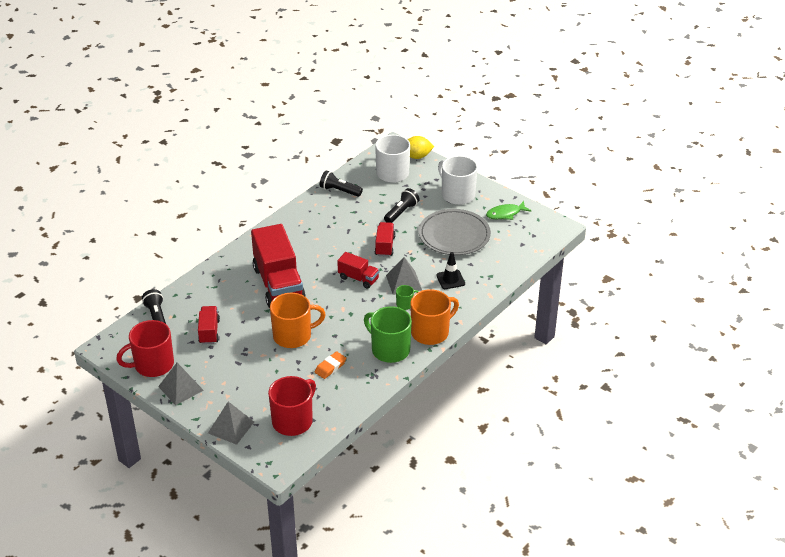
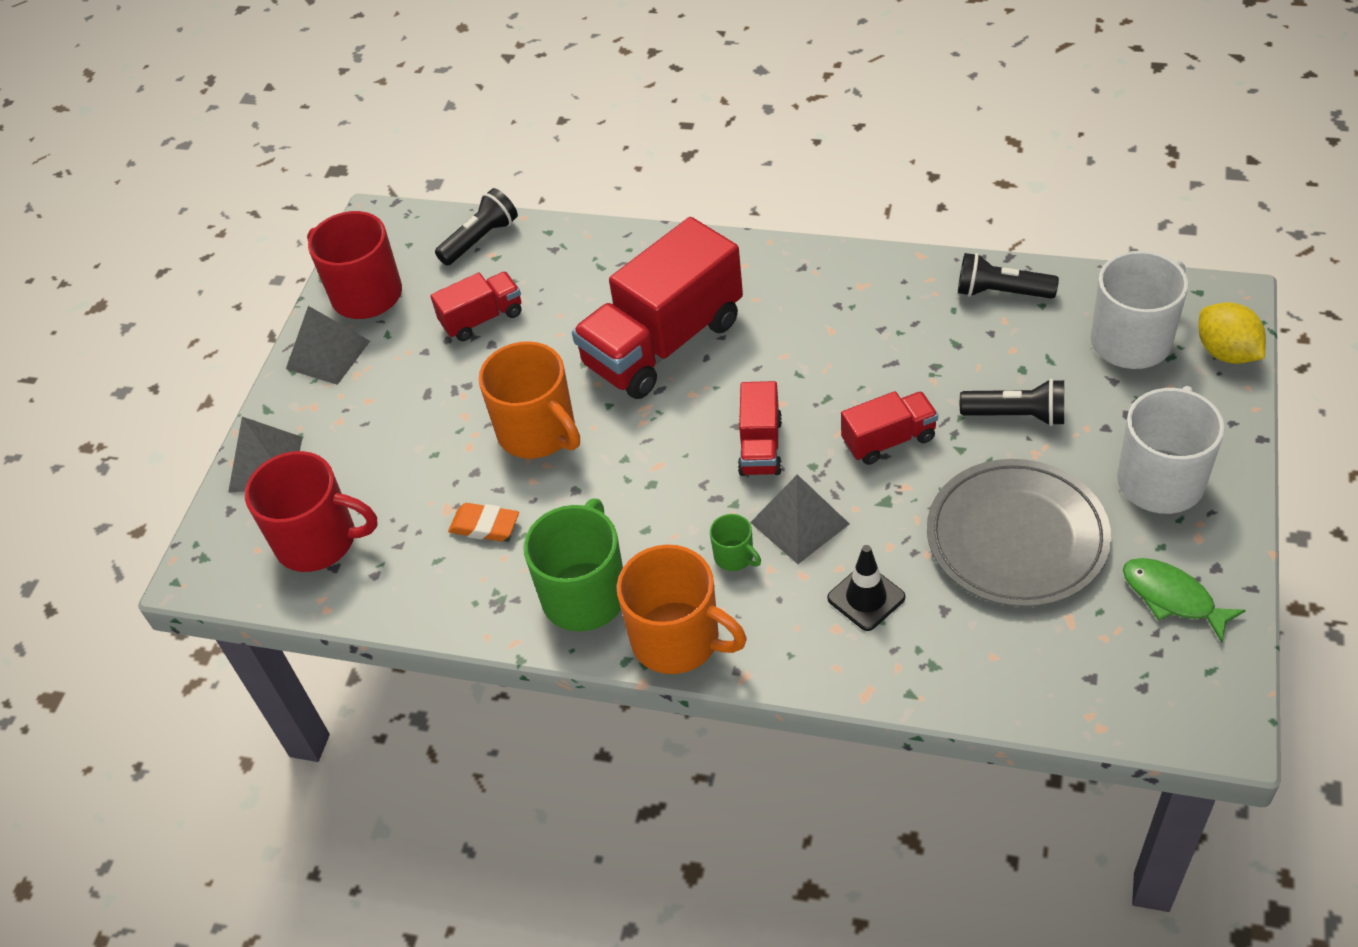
camera: 70 degrees right, 10 degrees up
black flashlight [320,170,363,197] -> black flashlight turned 75 degrees counterclockwise [958,253,1059,299]

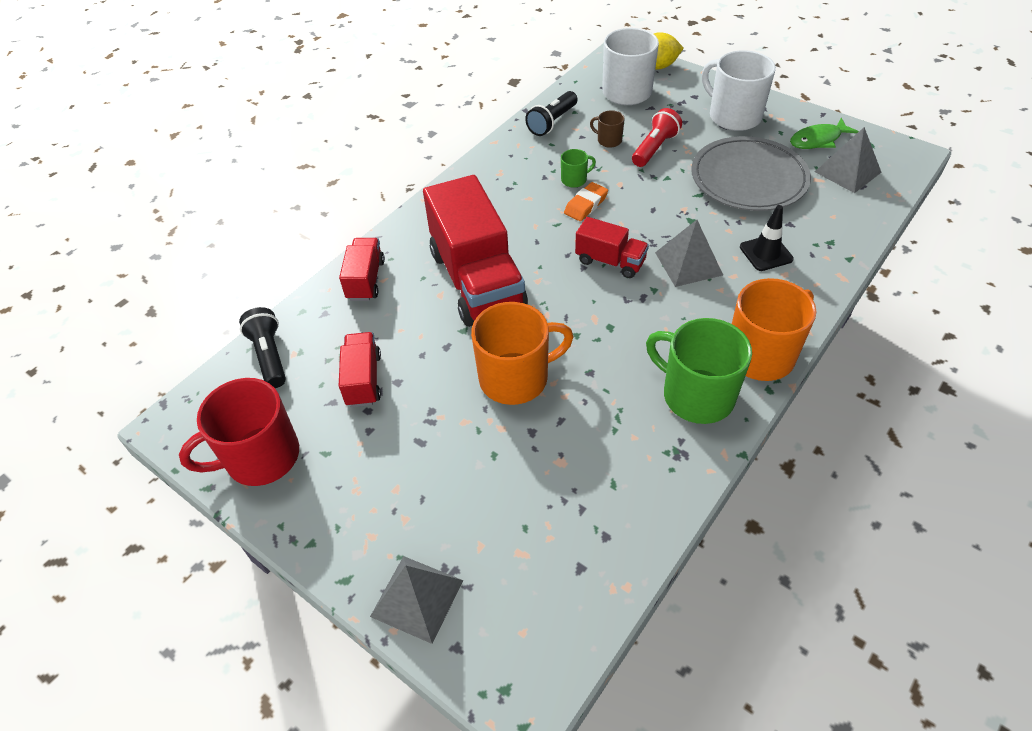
camera: 70 degrees left, 0 degrees up
red mug [245,451,378,572] -> none
grey pyramid [286,306,370,385] -> grey pyramid moved to [815,127,882,193]
orange eraser [448,503,519,541] -> orange eraser moved to [564,182,608,221]
green mug [710,514,761,571] -> green mug moved to [561,149,596,188]
red truck [841,391,938,465] -> red truck moved to [339,238,385,301]
black flashlight [960,379,1064,426] -> red flashlight [632,108,682,167]
none -> brown mug [590,110,625,148]

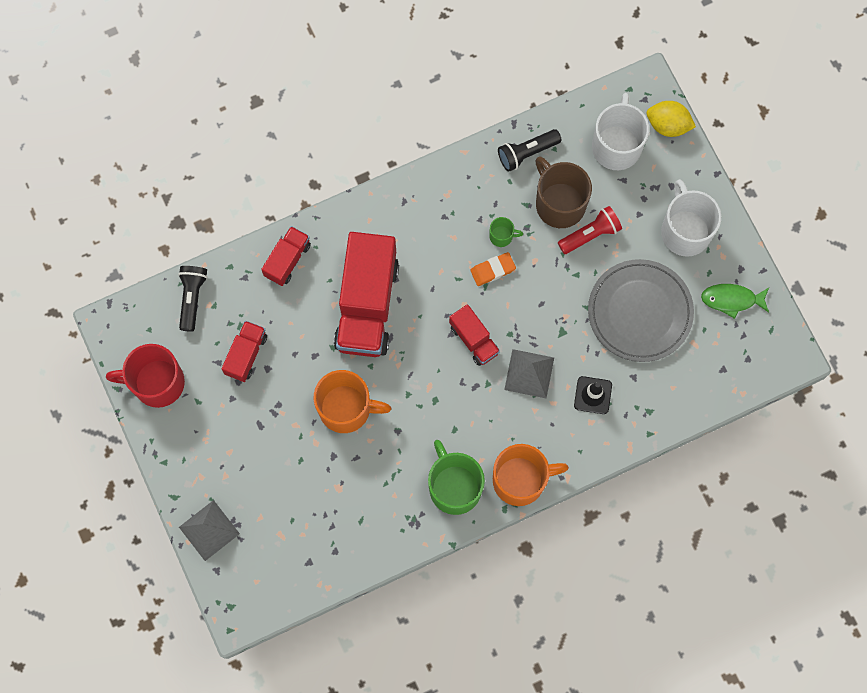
camera: 25 degrees right, 25 degrees up
brown mug [590,110,625,148] -> brown mug [535,156,592,228], size x2.16
grey pyramid [815,127,882,193] -> none

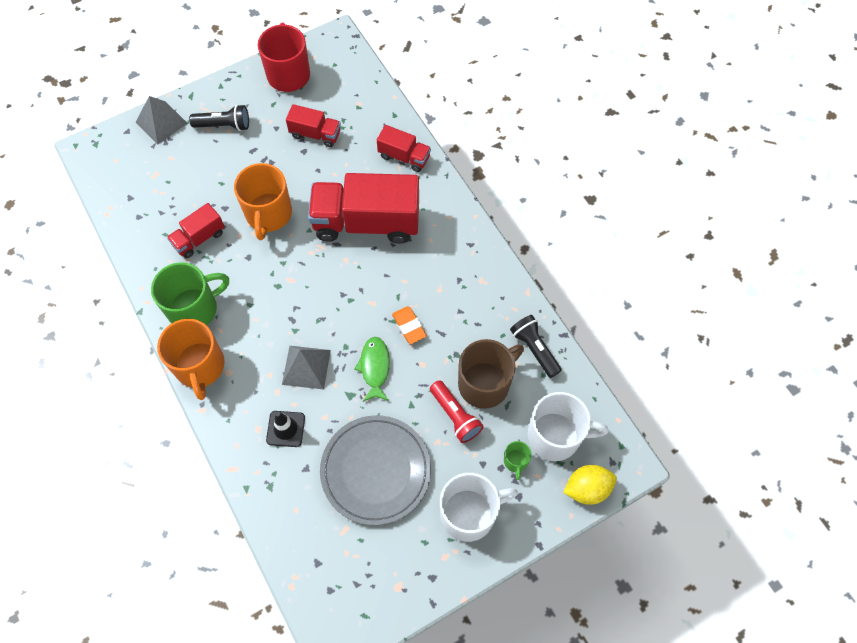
camera: 85 degrees right, 10 degrees down
black flashlight [178,266,208,332] -> black flashlight moved to [189,104,249,131]
red truck [449,304,500,366] -> red truck moved to [167,203,225,258]
green mug [489,217,523,247] -> green mug moved to [504,441,532,480]
yellow lemon [647,101,696,137] -> yellow lemon turned 60 degrees clockwise [563,465,617,505]
green fish [701,284,769,319] -> green fish moved to [354,337,390,402]

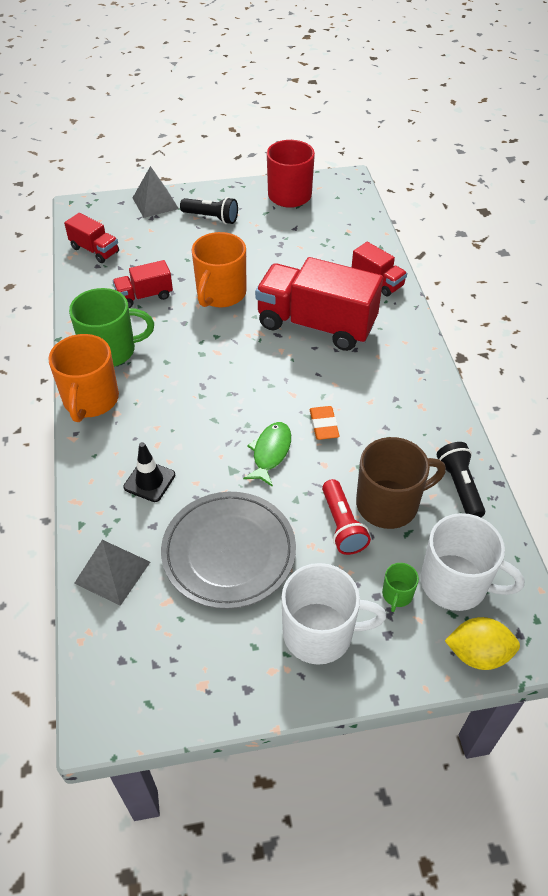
camera: 20 degrees right, 15 degrees down
grey pyramid [282,346,331,390] -> grey pyramid moved to [74,540,150,606]
red truck [286,104,341,147] -> red truck moved to [64,213,119,263]

